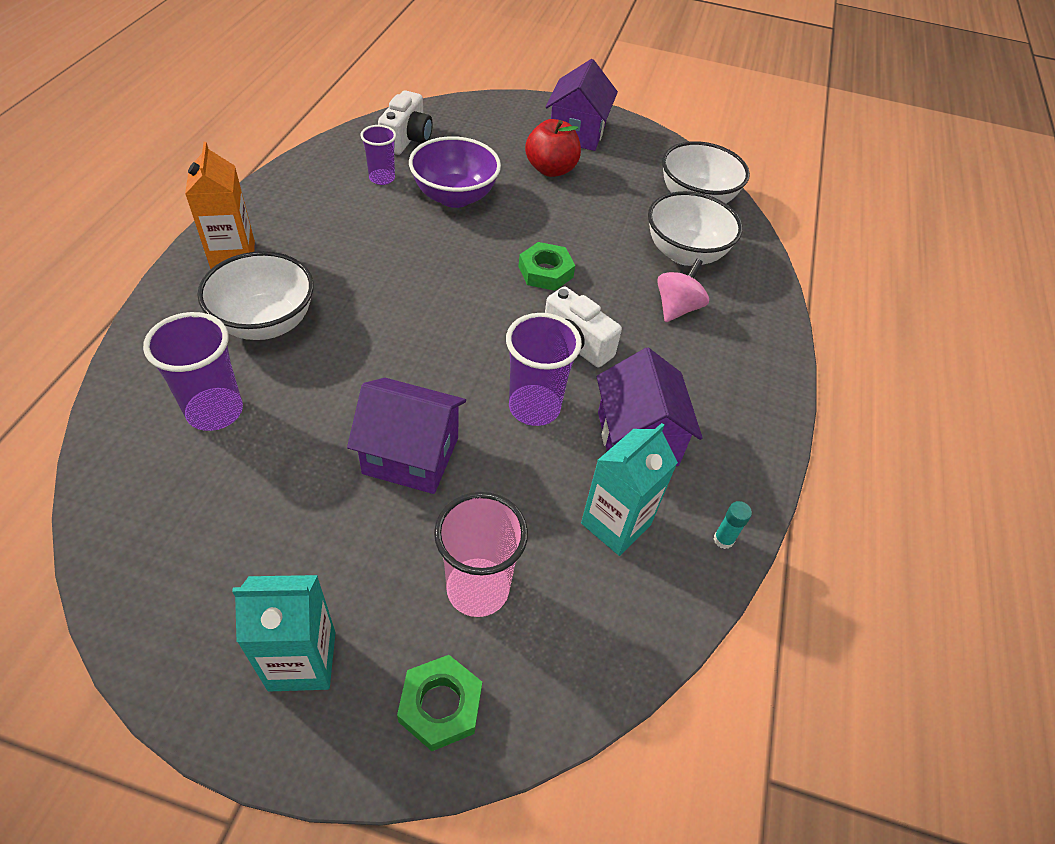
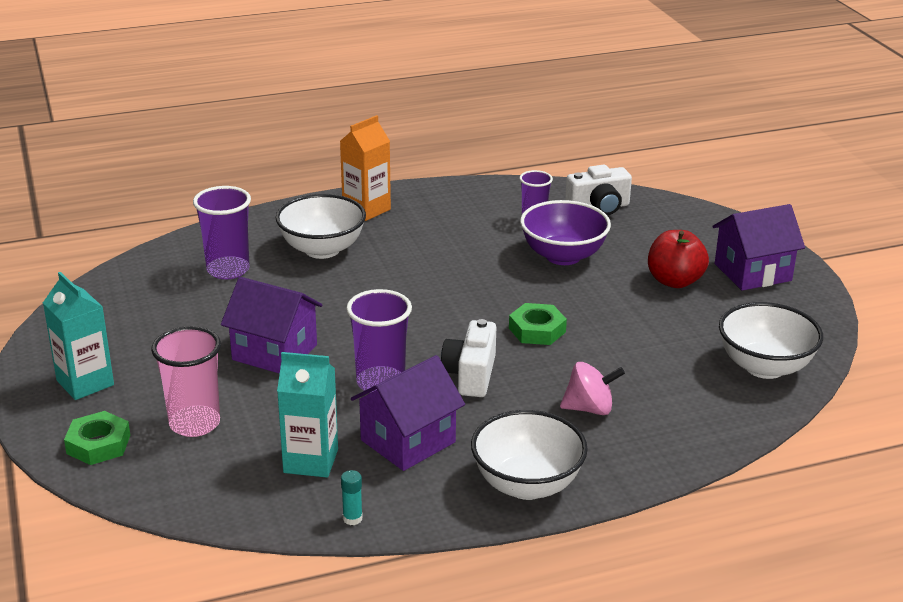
camera: 60 degrees right, 20 degrees down
purple house [347,378,466,494] -> purple house turned 45 degrees counterclockwise [221,277,323,374]
white bowl [648,191,743,266] -> white bowl moved to [471,410,588,500]

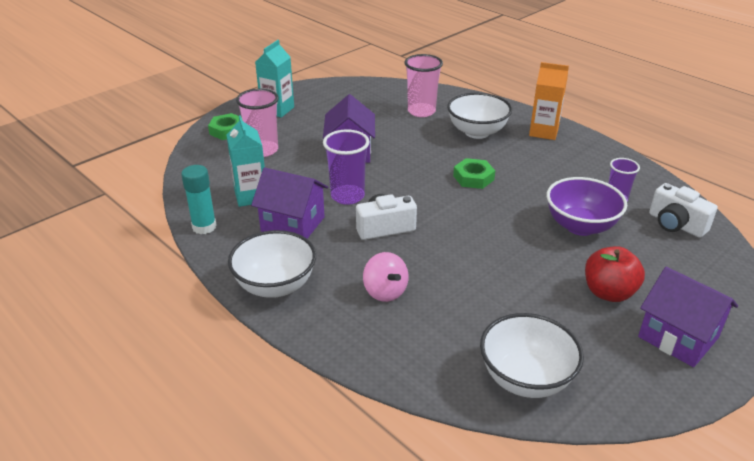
camera: 65 degrees right, 5 degrees up
purple cup [193,186,251,279] -> pink cup [404,54,443,117]
turquoise glue stick [341,470,363,525] -> turquoise glue stick [181,165,217,234], size x1.87
green nut [509,303,567,345] -> green nut moved to [453,158,495,189]

